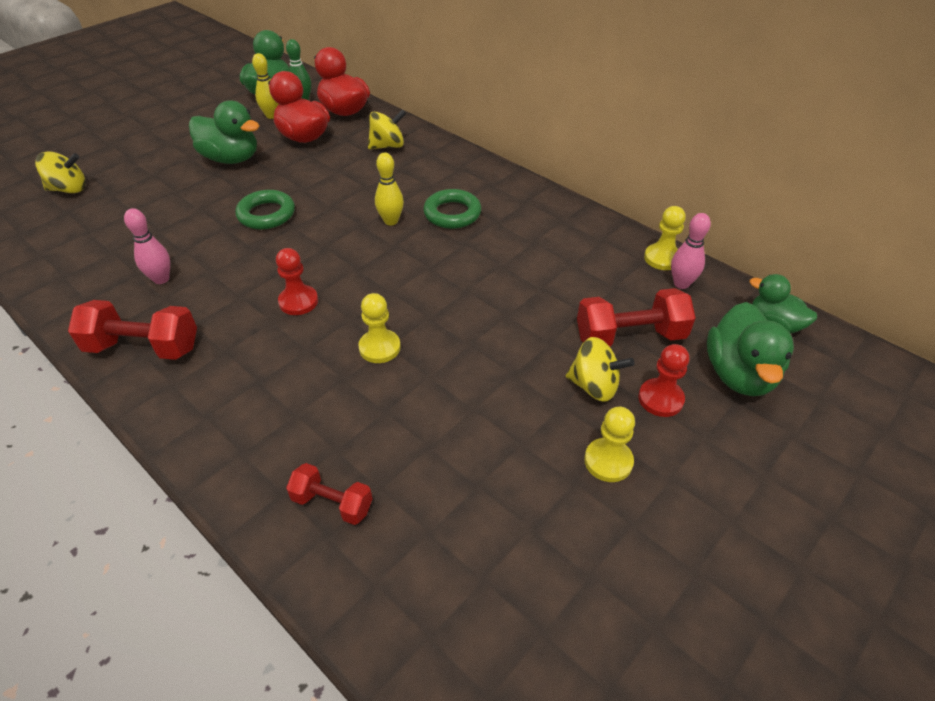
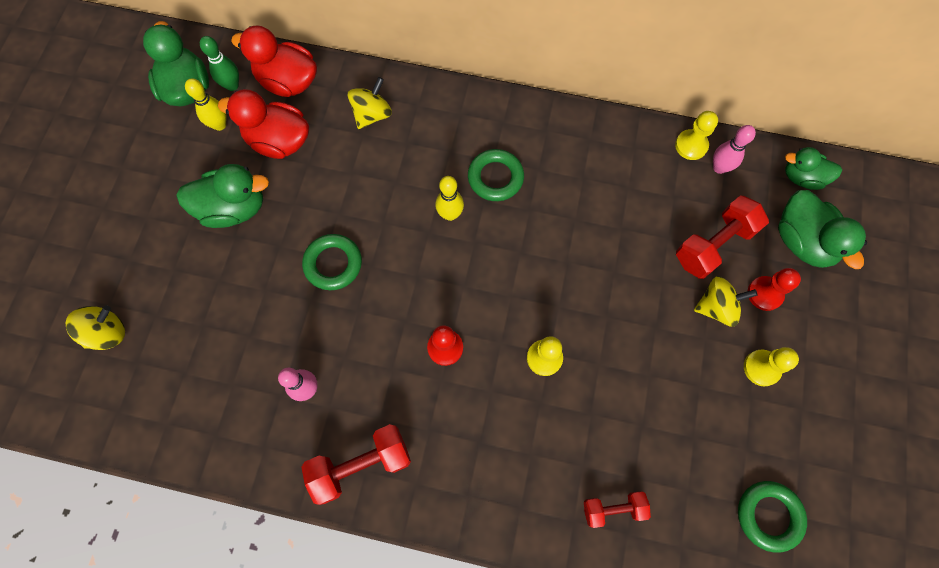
camera: 30 degrees left, 25 degrees up
none -> green ring [738,481,807,553]

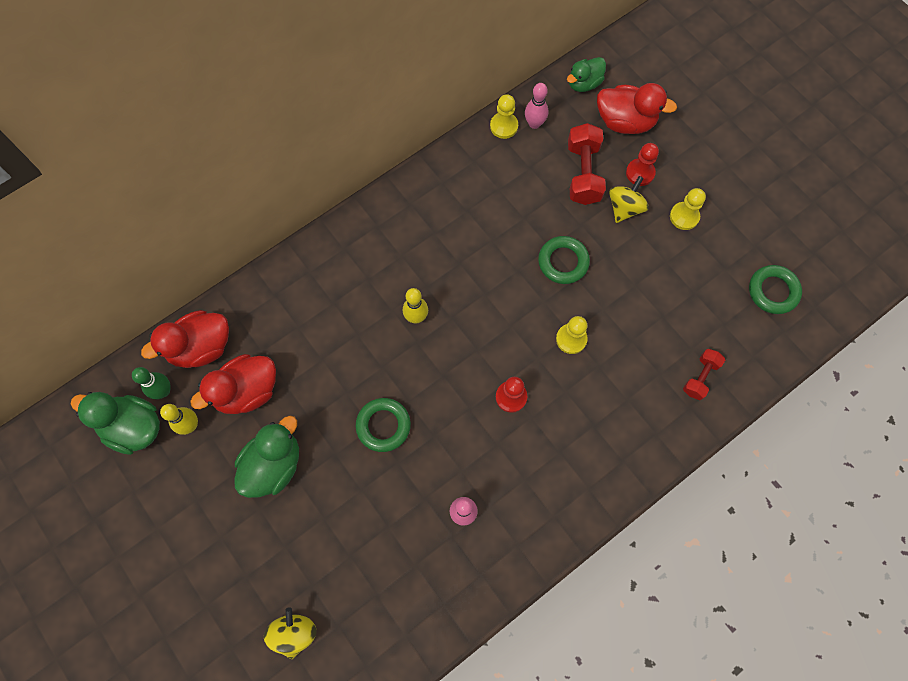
camera: 50 degrees left, 0 degrees up
red dumbbell [301,424,411,505] -> none
yellow spinning top [348,77,392,129] -> none
green ring [468,149,524,201] -> green ring moved to [538,236,590,284]
green duck [778,190,867,269] -> red duck [597,83,677,134]

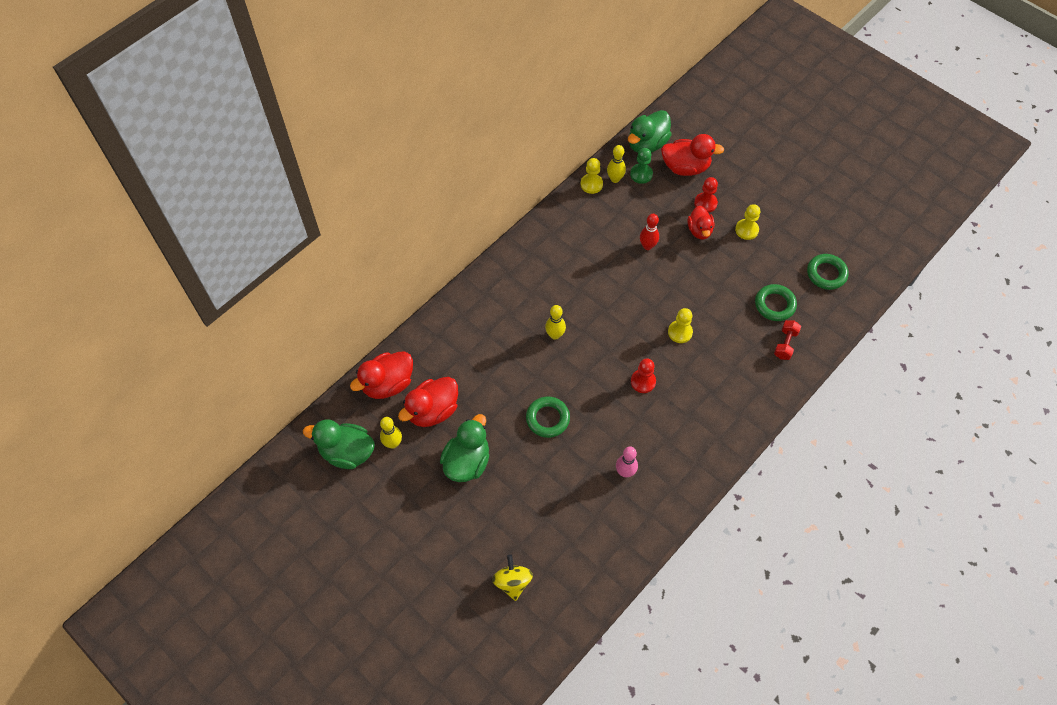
camera: 10 degrees left, 10 degrees down
green bowling pin [132,367,171,399] -> none
pink bowling pin [525,83,548,129] -> yellow bowling pin [607,145,626,183]
green ring [538,236,590,284] -> green ring moved to [755,284,797,321]
green duck [567,57,606,92] -> green duck [628,110,672,153], size x1.54
red dumbbell [568,123,606,205] -> none
yellow spinning top [609,176,649,223] -> red duck [687,206,714,240]
none -> green pawn [630,148,653,184]
none -> red bowling pin [640,214,659,250]

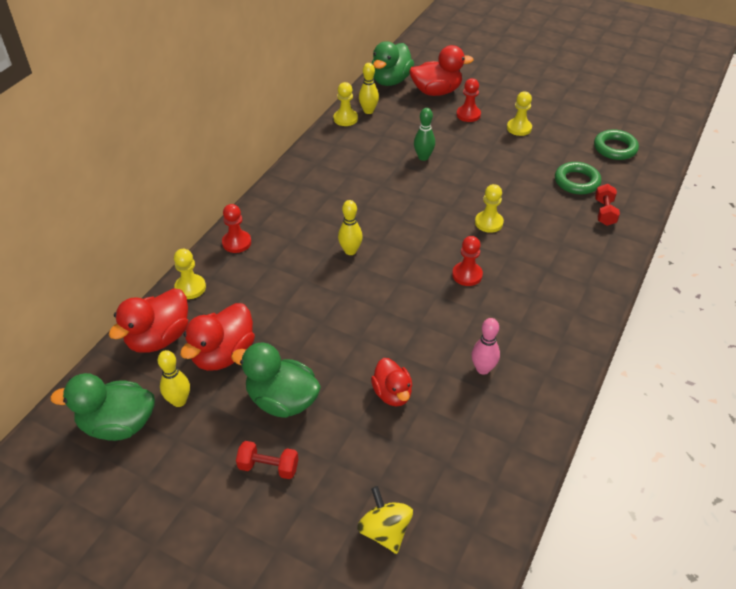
camera: 15 degrees left, 15 degrees down
green duck [440,414,489,482] -> green duck turned 75 degrees counterclockwise [231,343,321,418]
green ring [526,397,570,438] -> none
green pawn [630,148,653,184] -> none
red bowling pin [640,214,659,250] -> green bowling pin [414,108,435,161]
red duck [687,206,714,240] -> red duck moved to [371,358,413,406]
none -> yellow pawn [174,249,206,299]
none -> red pawn [222,204,251,253]
none -> red dumbbell [236,441,298,479]

